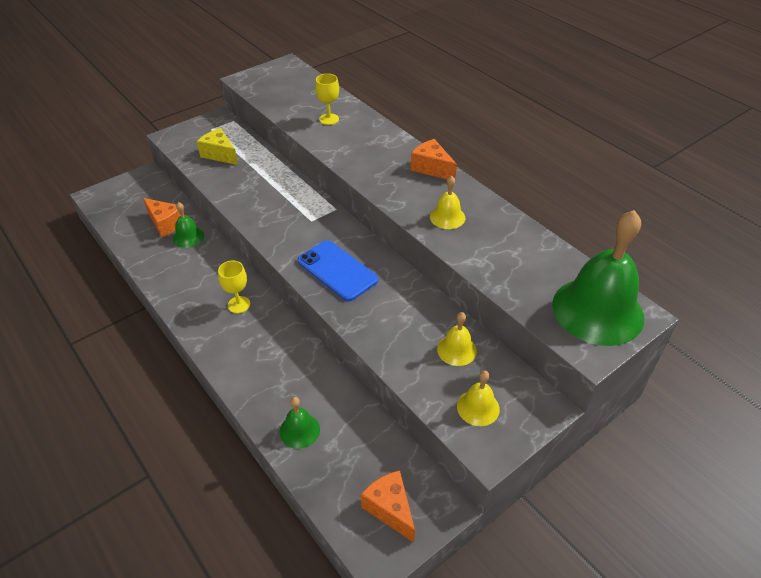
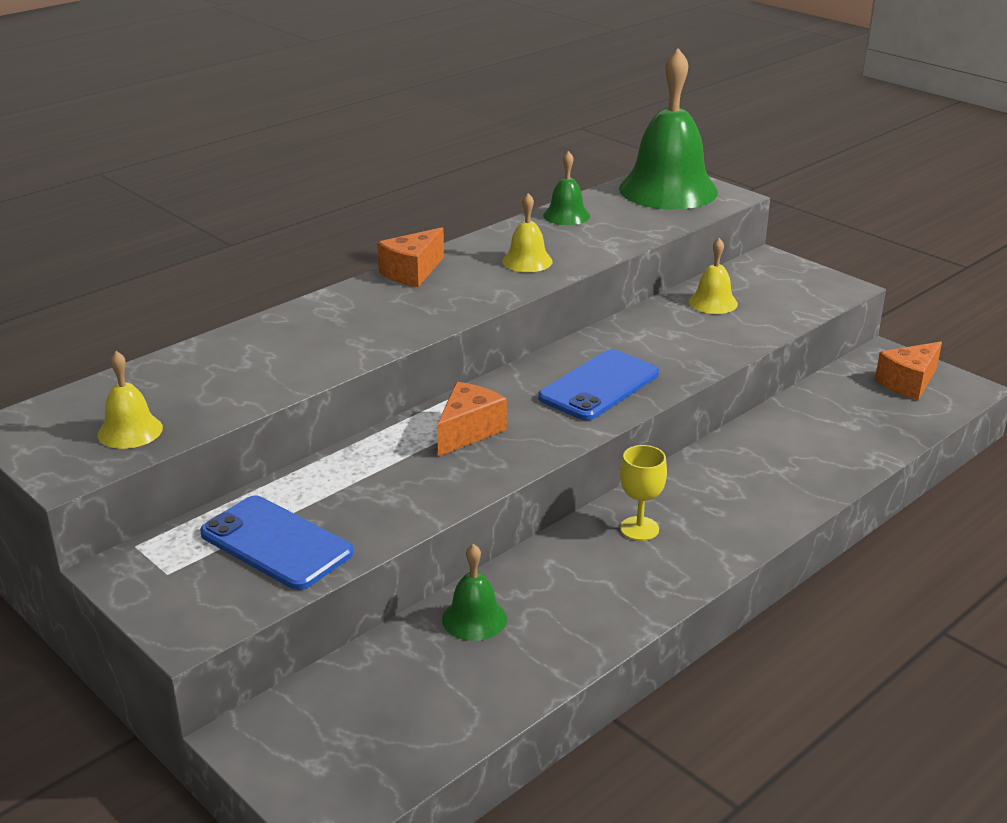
camera: 95 degrees left, 15 degrees down
orange cheese [143,198,185,237] -> orange cheese moved to [437,382,507,456]
yellow cheese [197,128,238,165] -> blue phone [200,495,354,590]
green bell [280,397,320,449] -> green bell moved to [543,151,590,225]
yellow goblet [315,74,339,125] -> none
yellow bell [457,370,500,426] -> yellow bell moved to [98,351,163,449]

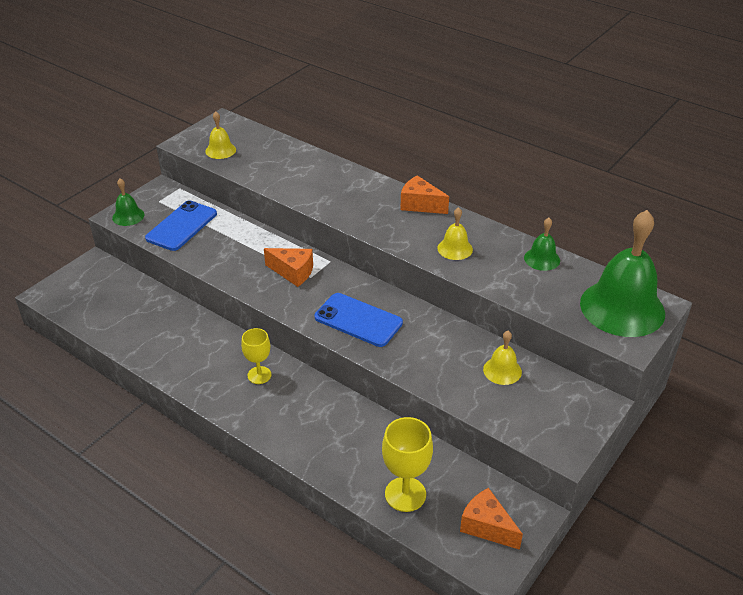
camera: 80 degrees right, 10 degrees up
green bell [442,544,507,641] -> green bell moved to [112,179,144,226]
none -> yellow goblet [382,417,433,512]

